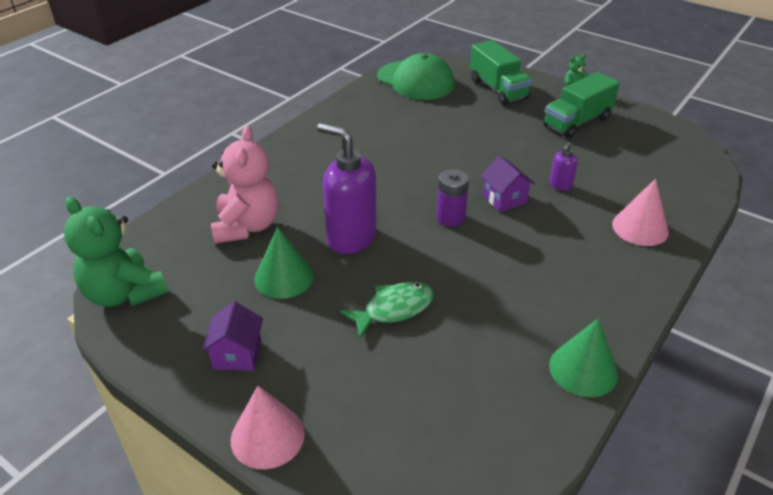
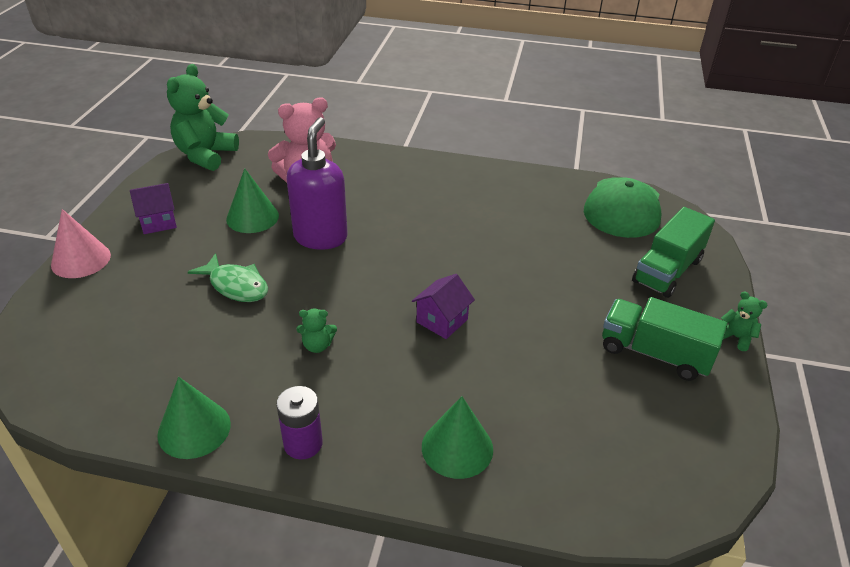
camera: 65 degrees right, 0 degrees up
purple battery [437,169,469,227] -> purple battery moved to [276,386,323,460]
purple soap dispenser [550,142,578,191] -> none
pink cone [612,179,669,246] -> green cone [422,396,493,479]
none -> green teddy bear [296,309,337,353]

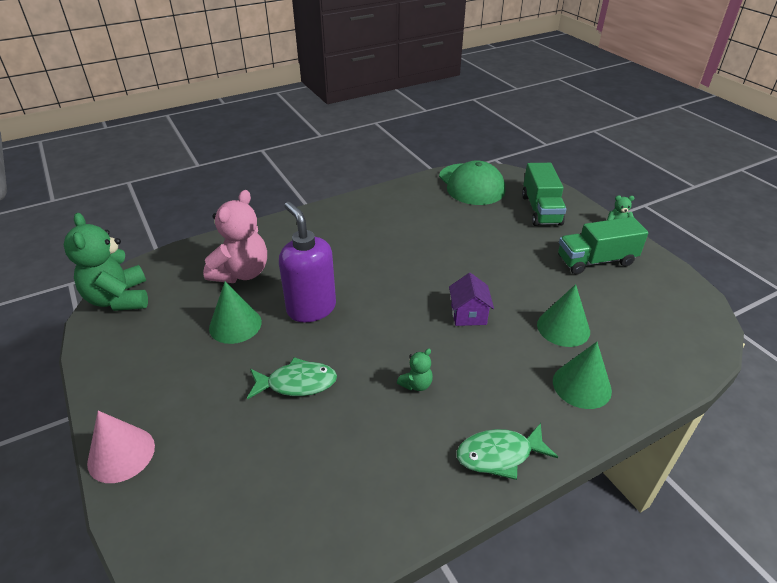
camera: 40 degrees left, 0 degrees up
purple house [130,183,177,234] -> none
green cone [157,377,231,459] -> green cone moved to [537,284,590,347]
purple battery [276,386,323,460] -> green fish [456,423,558,480]

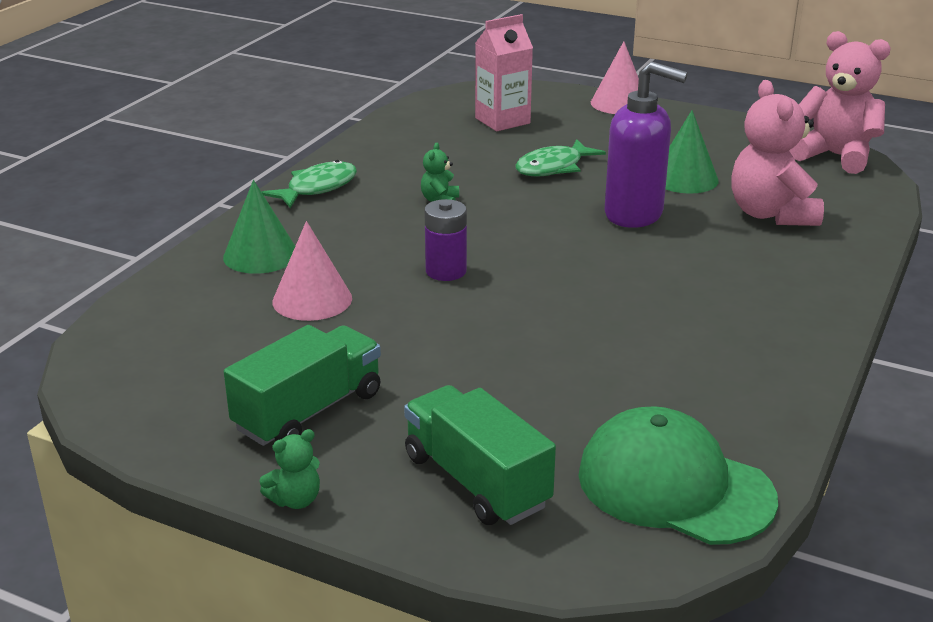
camera: 145 degrees right, 10 degrees down
green teddy bear [64,213,148,311] -> pink teddy bear [789,31,891,174]
purple house [449,273,494,326] -> purple battery [424,199,467,281]
green cone [537,284,590,347] -> pink cone [272,221,352,321]
none -> pink carton [475,14,533,131]

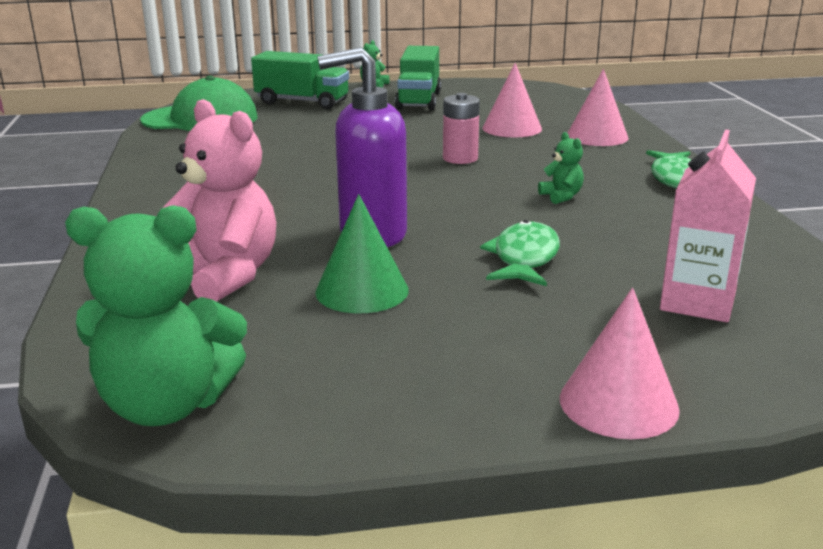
camera: 145 degrees right, 5 degrees down
green cone [223,180,295,274] -> pink cone [568,69,629,146]
purple battery [424,199,467,281] -> pink battery [443,93,480,164]
pink teddy bear [789,31,891,174] -> green teddy bear [65,205,247,426]

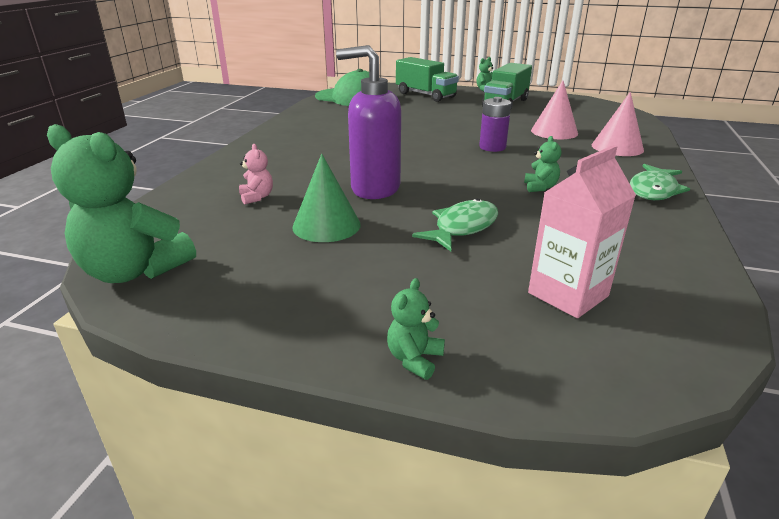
camera: 25 degrees right, 5 degrees up
pink teddy bear [163,99,276,302] -> pink teddy bear [239,144,273,205], size x0.45
pink battery [443,93,480,164] -> purple battery [479,97,511,152]
pink cone [560,288,680,439] -> green teddy bear [387,278,445,380]

